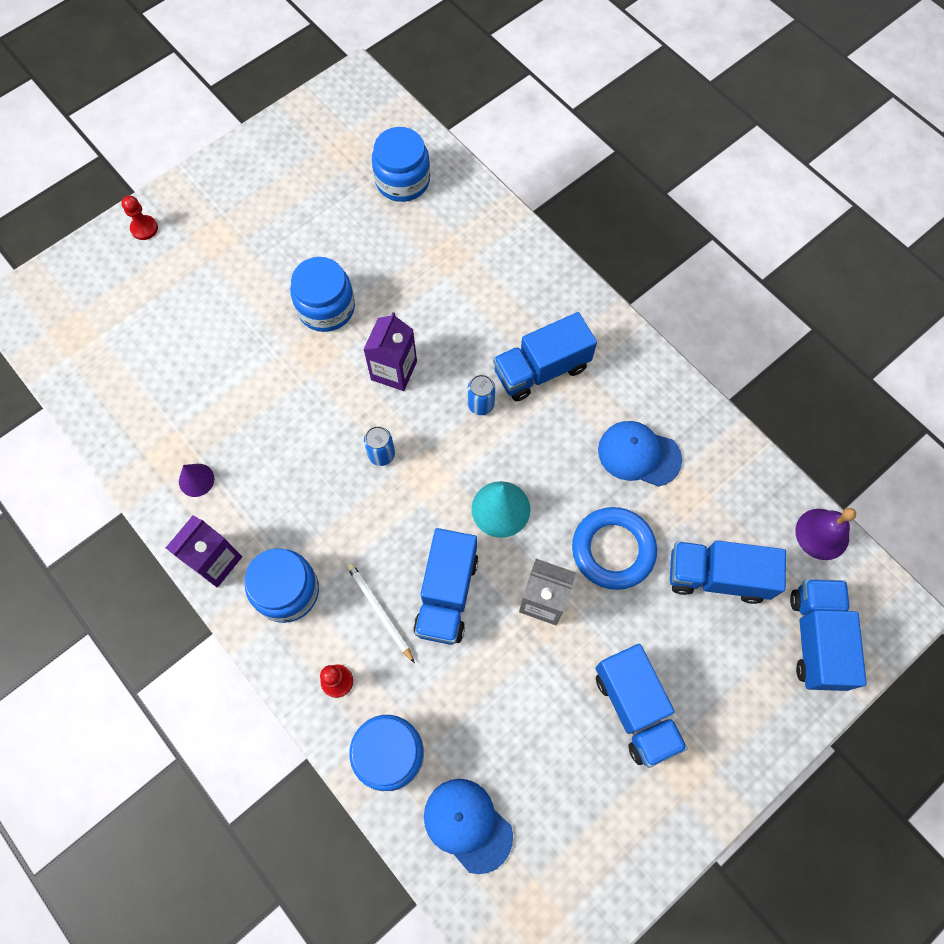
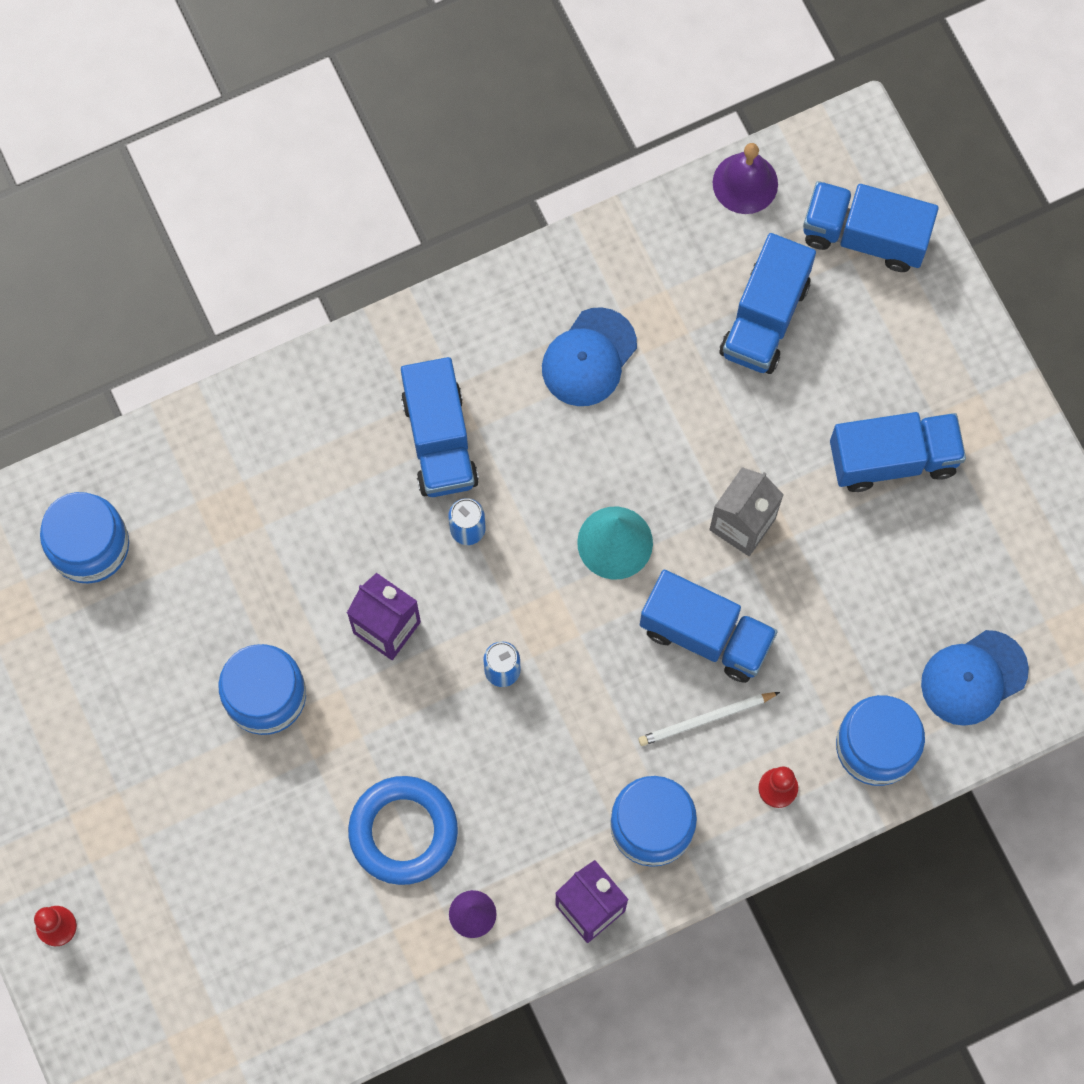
camera: 75 degrees left, 5 degrees up
blue ring [572,507,657,590] -> blue ring moved to [348,776,458,885]

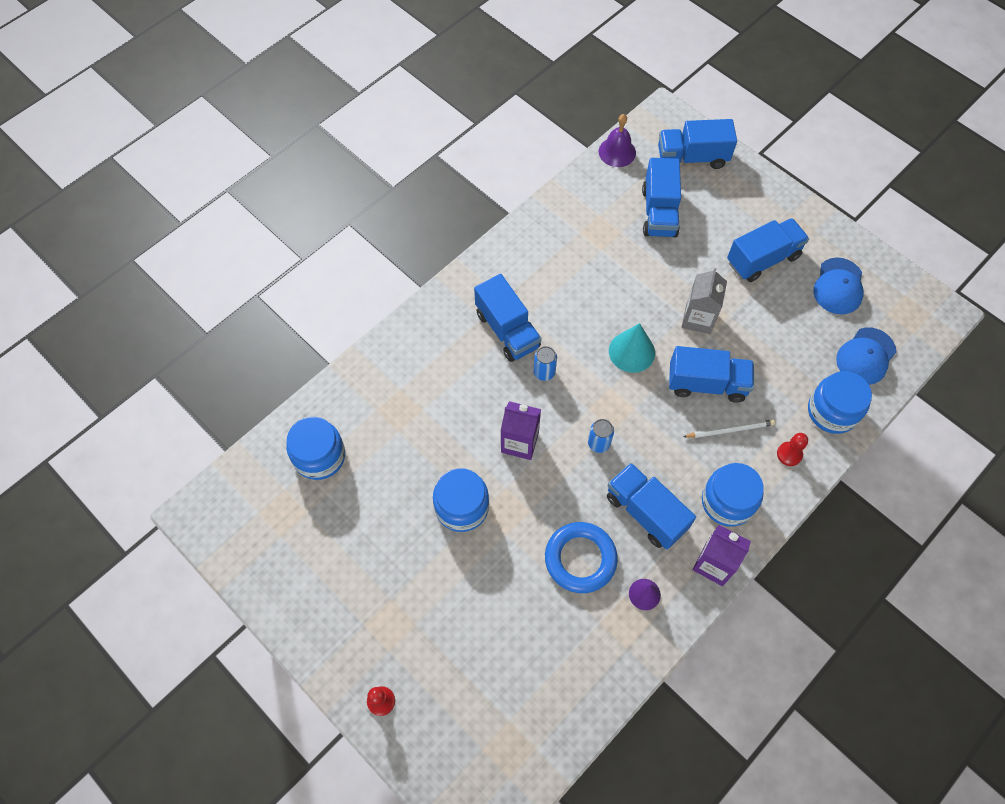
camera: 20 degrees left, 10 degrees down
blue cap [542,307,637,406] -> blue cap moved to [813,258,864,314]
white pencil [638,692,780,746] -> white pencil turned 150 degrees counterclockwise [683,419,775,438]
none -> blue truck [607,463,696,549]

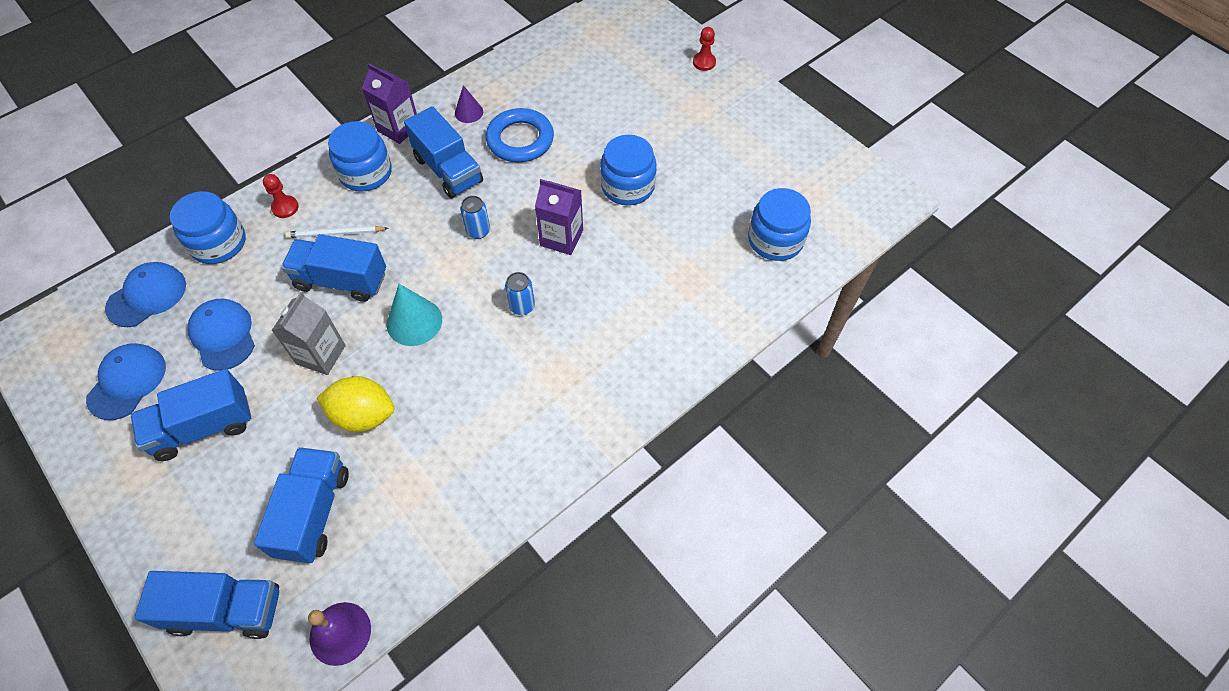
camera: 175 degrees left, 5 degrees down
blue truck [474,274,541,362] -> none
none -> blue cap [188,298,255,371]
none -> yellow lemon [317,376,394,432]

